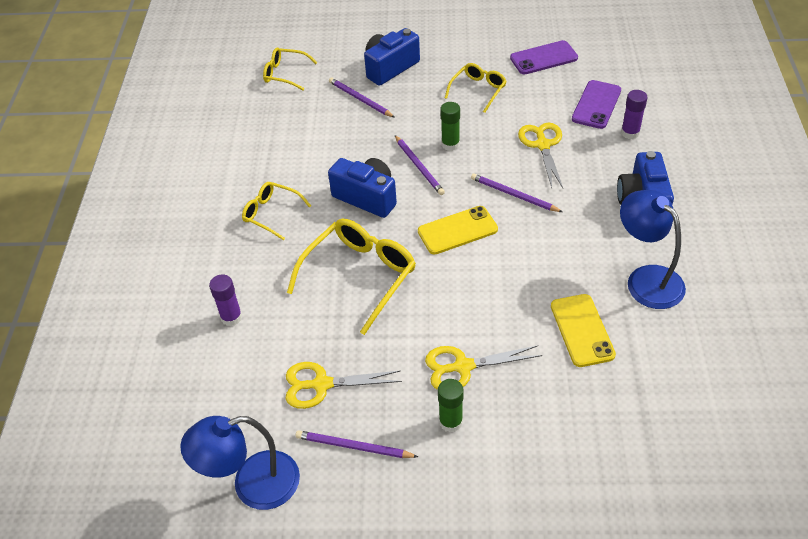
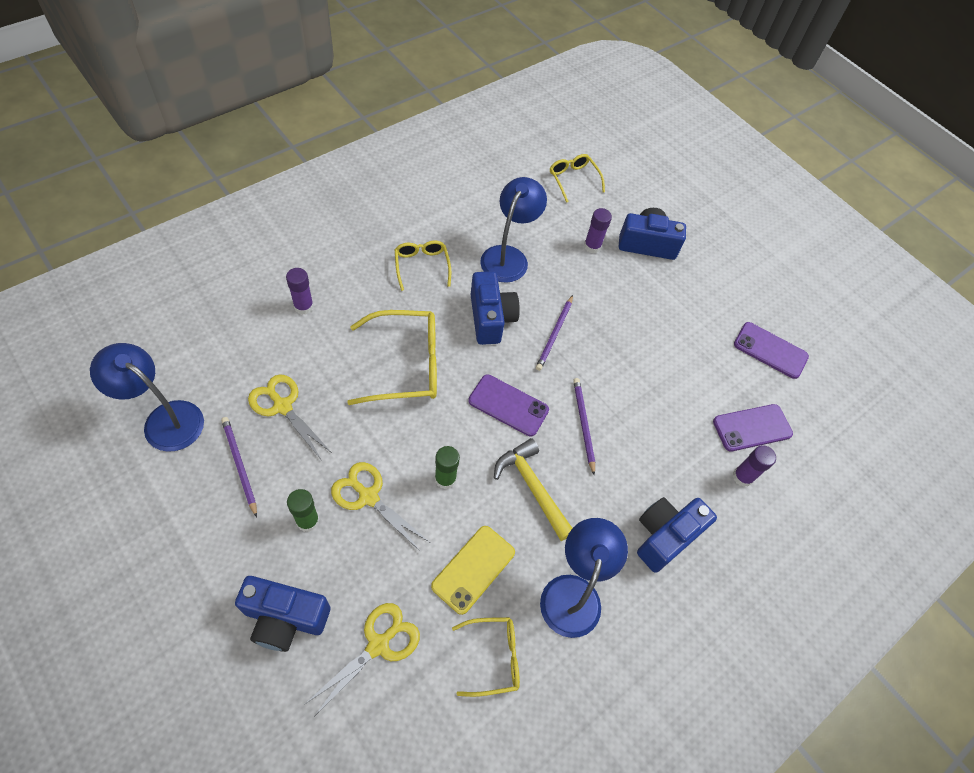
camera: 40 degrees right, 10 degrees up
purple pencil [329,77,395,118] -> purple glue stick [584,208,612,254]
yellow phone [418,206,498,254] -> purple phone [468,374,549,436]
green glue stick [440,102,460,151] -> green glue stick moved to [435,446,460,489]
yellow glasses [445,63,507,113] -> yellow glasses moved to [452,617,520,697]
yellow scissors [518,123,563,188] -> yellow scissors moved to [305,603,420,715]
none -> blue camera [235,576,331,652]
none -> blue lamp [480,177,547,283]
none -> yellow hammer [494,438,572,541]

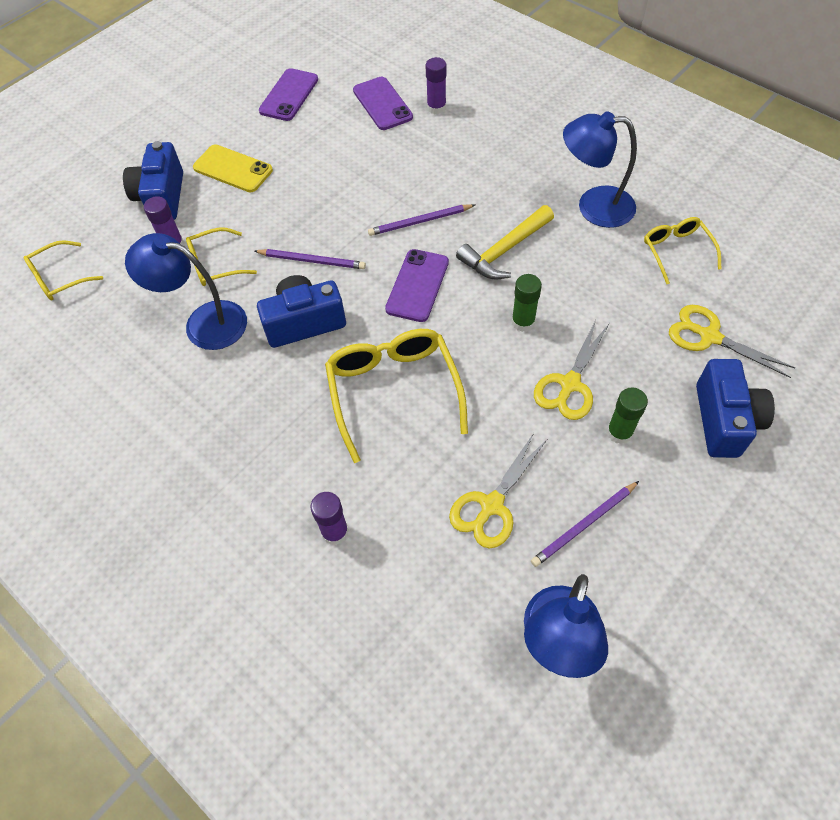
camera: 90 degrees left, 0 degrees up
yellow glasses [395,241,451,291] -> yellow glasses moved to [186,227,257,286]
yellow phone [431,526,515,615] -> yellow phone moved to [193,144,273,192]
blue camera [637,497,717,573] -> none

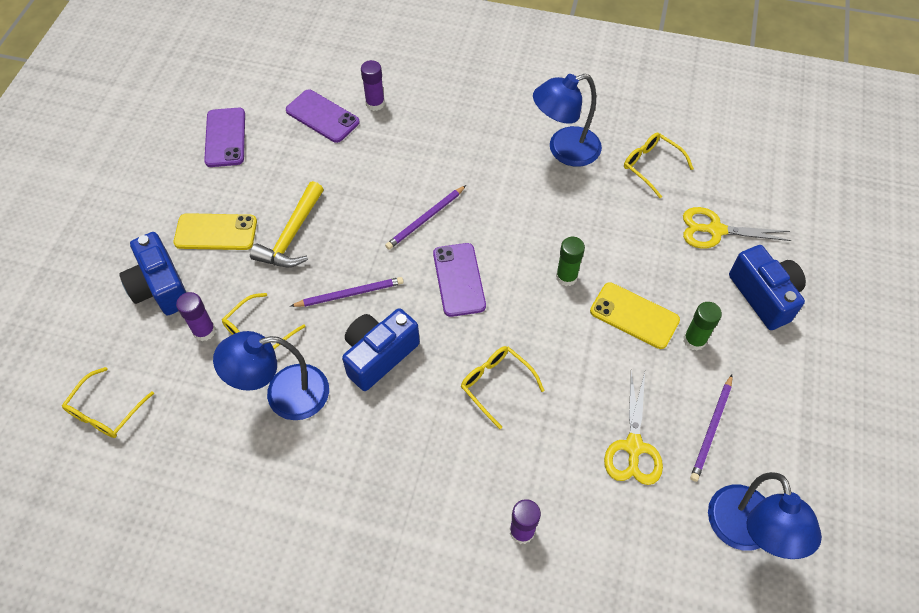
camera: 30 degrees left, 0 degrees up
yellow glasses [325,329,468,463] -> yellow glasses [461,346,545,429], size x0.58
yellow hammer [456,205,554,279] -> yellow hammer moved to [250,181,324,267]
yellow scissors [534,320,610,420] -> yellow phone [590,282,680,349]

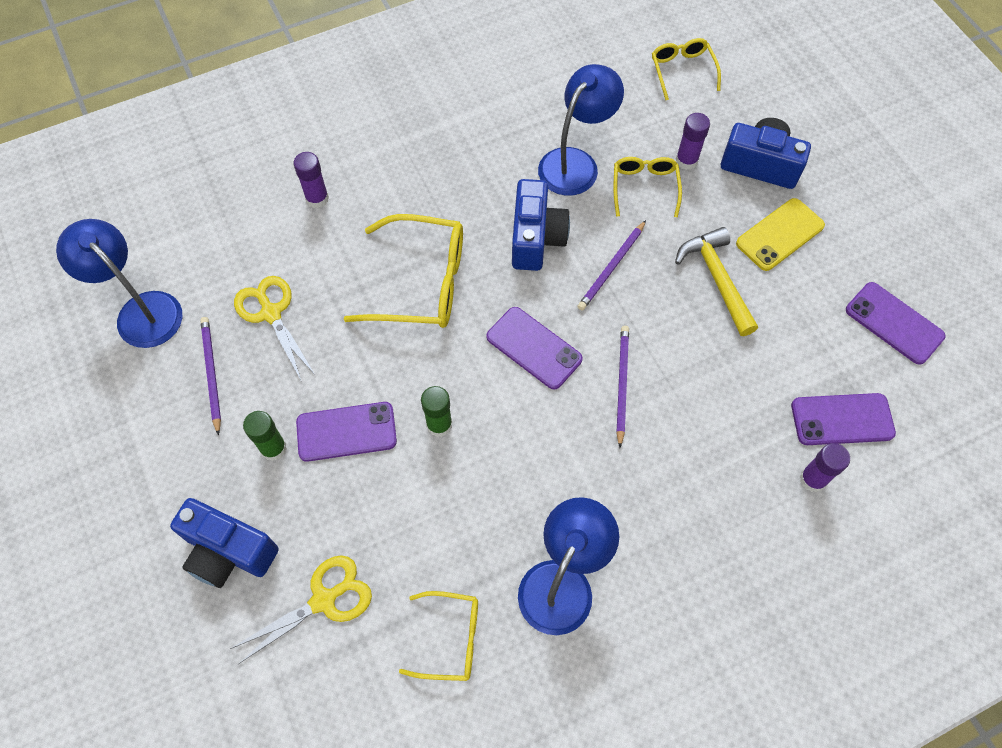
camera: 140 degrees right, 5 degrees up
yellow glasses [461,346,545,429] -> yellow glasses [344,214,463,328], size x1.73
yellow phone [590,282,680,349] -> purple phone [296,402,397,462]

